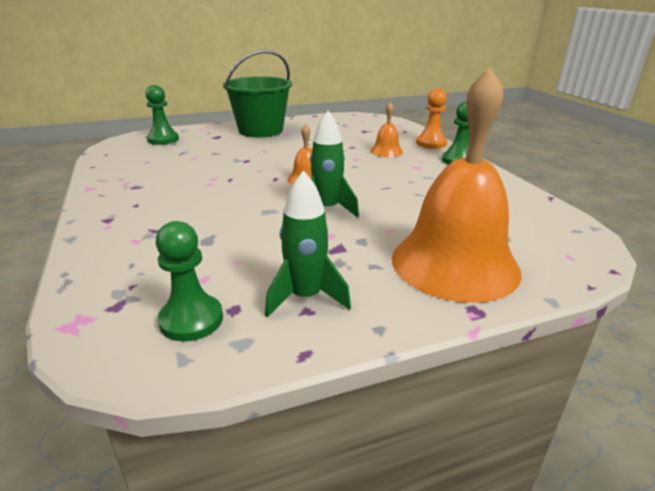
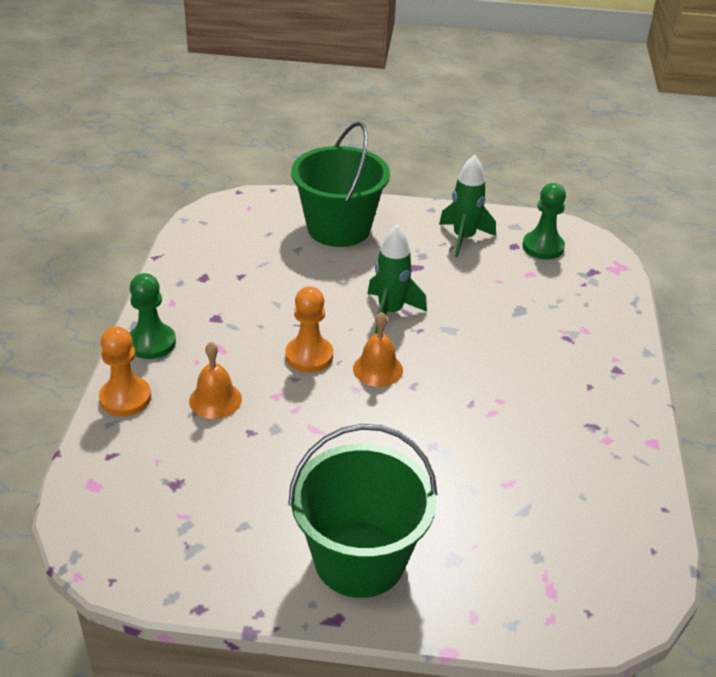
camera: 155 degrees left, 10 degrees up
green pawn [145,85,179,145] -> none
orange bell [392,67,522,303] -> green bucket [291,122,390,247]
none -> orange pawn [285,286,333,372]

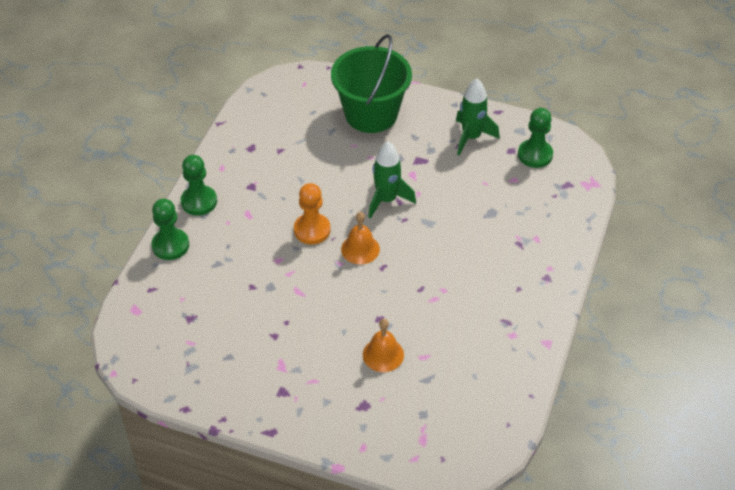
camera: 15 degrees right, 10 degrees up
orange pawn [99,327,151,416] -> green pawn [151,199,189,260]
orange bell [189,342,242,419] -> orange bell moved to [363,319,404,372]
green bucket [288,424,437,598] -> none

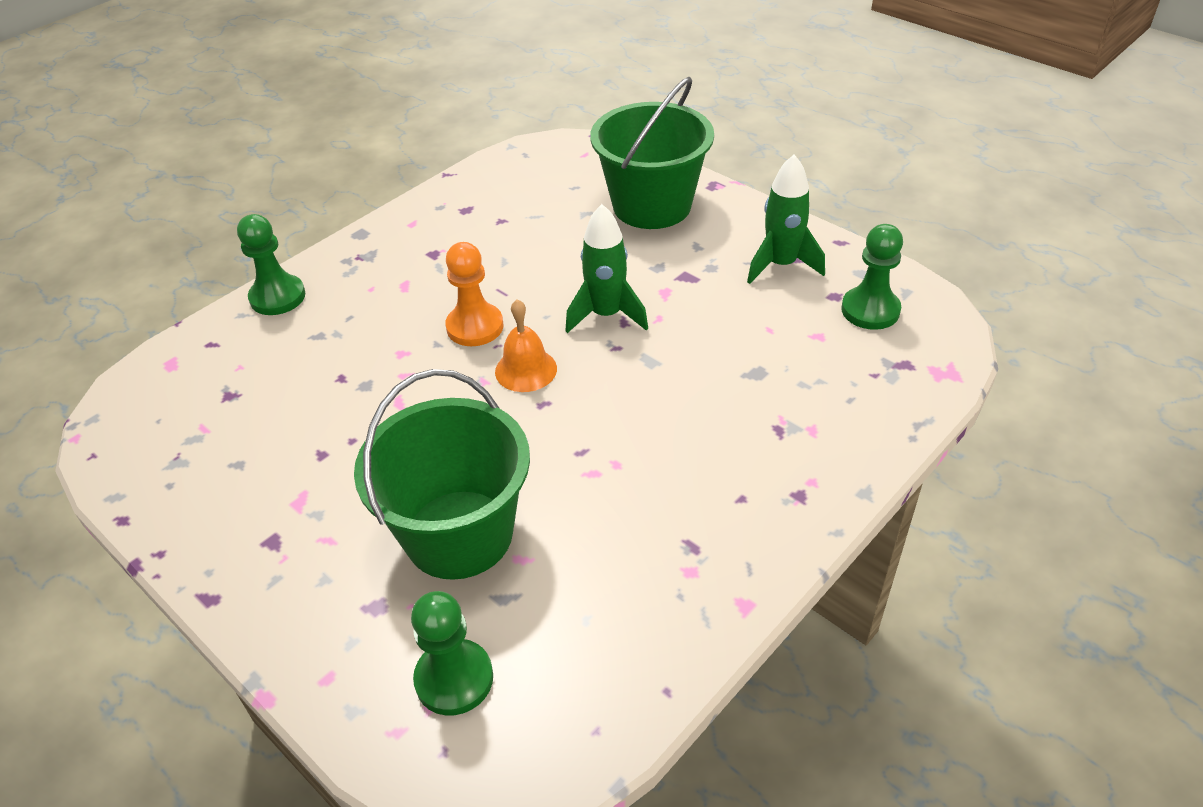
camera: 25 degrees right, 5 degrees down
green pawn [181,155,217,216] -> green pawn moved to [411,591,493,715]
orange bell [363,319,404,372] -> green bucket [354,369,530,580]

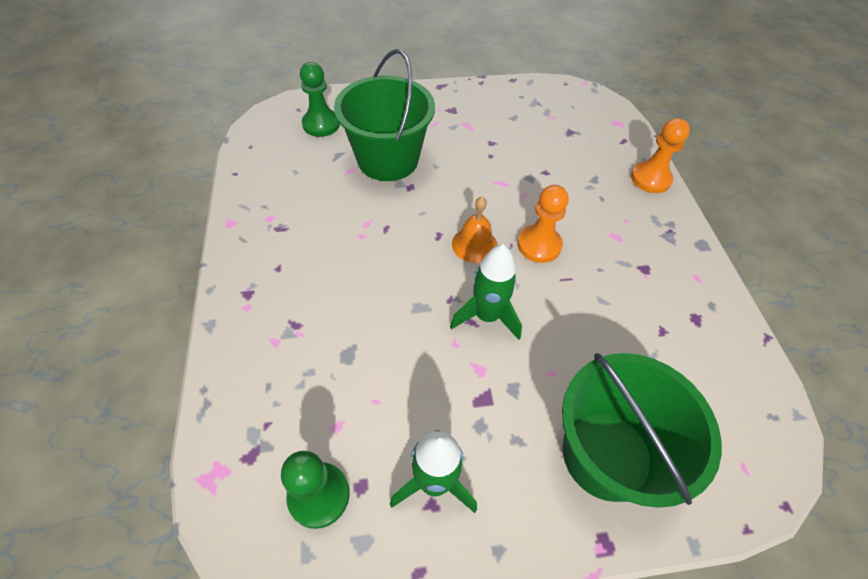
camera: 125 degrees right, 10 degrees up
green pawn [237,214,305,315] -> orange pawn [631,118,690,193]

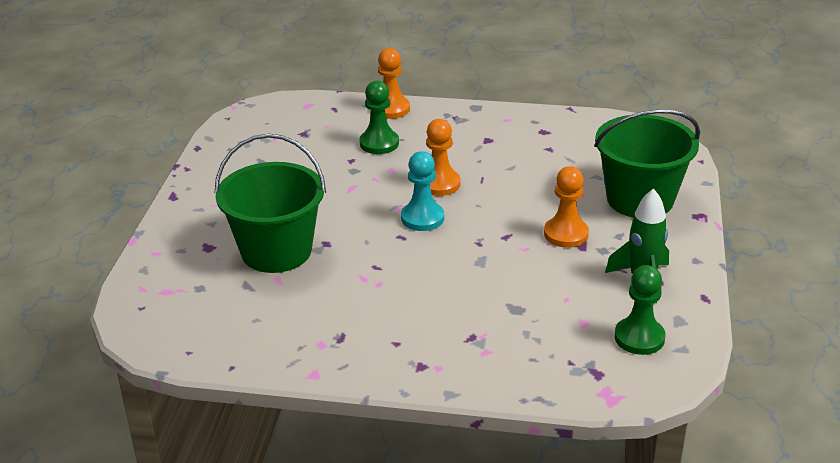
camera: 70 degrees left, 20 degrees down
green pawn [300,62,340,137] -> green pawn moved to [359,81,399,154]
green rocket [450,244,522,340] -> none
orange bell [452,197,497,263] -> turquoise pawn [401,151,444,231]
none -> orange pawn [544,166,589,248]

